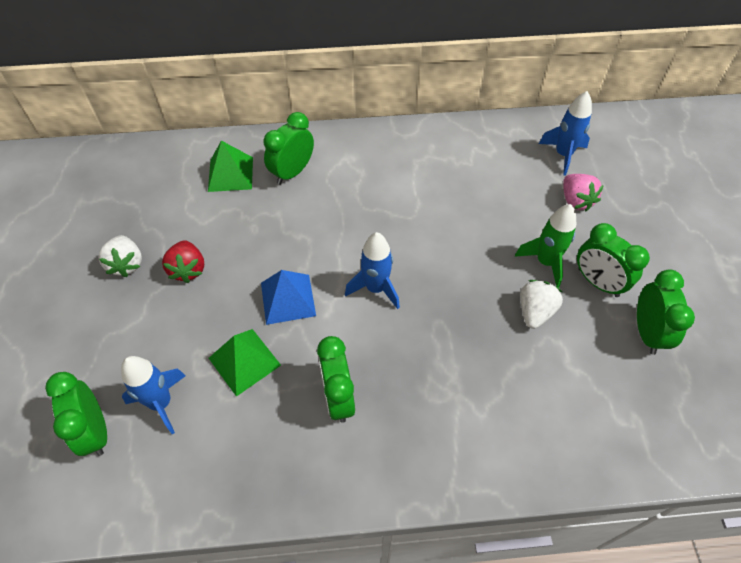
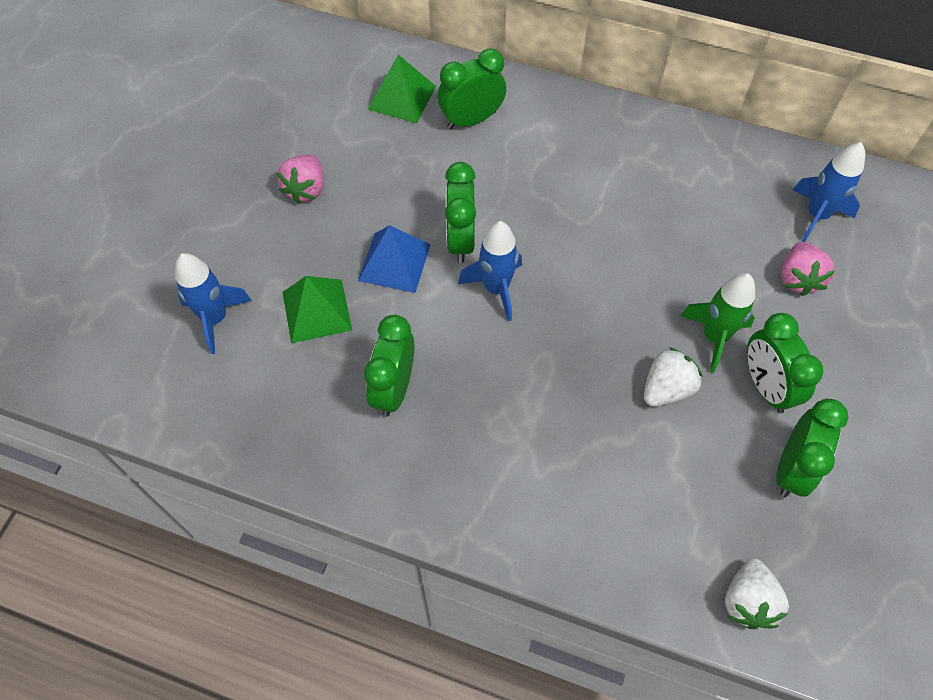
camera: 25 degrees right, 5 degrees up
green clock [45,372,107,456] -> green clock moved to [445,162,476,263]
white strawberry [98,235,142,277] -> white strawberry moved to [725,558,789,629]
red strawberry [162,240,204,283] -> pink strawberry [277,155,324,204]

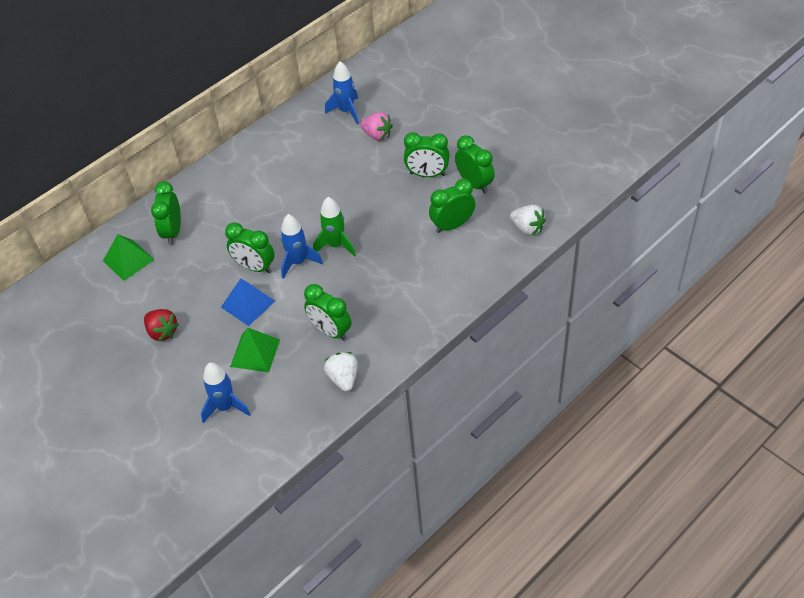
camera: 60 degrees left, 10 degrees down
pink strawberry [277,155,324,204] -> red strawberry [144,309,179,341]
white strawberry [644,347,703,406] -> white strawberry moved to [324,352,358,392]
green rocket [680,273,755,373] -> green rocket moved to [313,197,356,257]
none -> green clock [429,179,475,233]

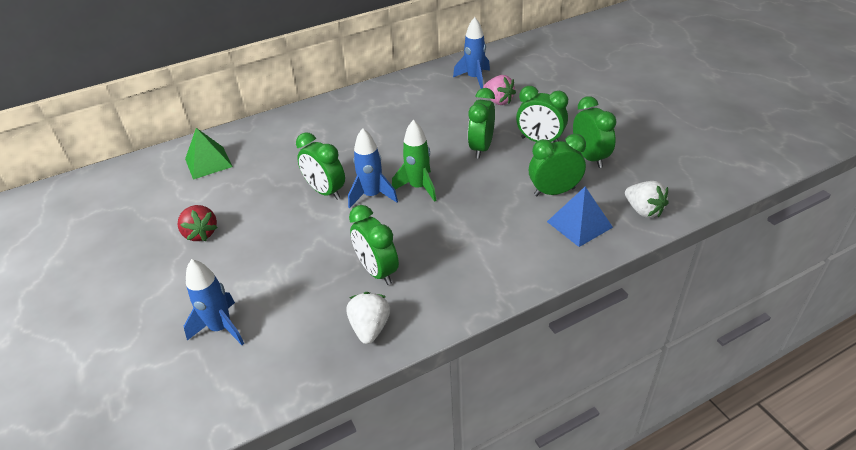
camera: 15 degrees right, 10 degrees down
green clock [151,181,181,245] -> green clock moved to [468,88,495,159]
blue pyramid [221,278,275,326] -> blue pyramid moved to [547,187,613,247]
green pyramid [230,328,280,372] -> none

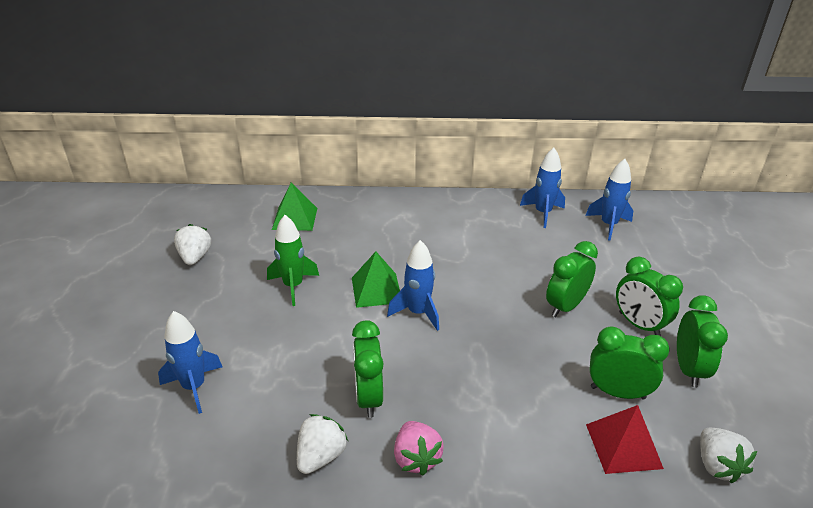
camera: 25 degrees right, 5 degrees down
red strawberry [178,205,218,241] -> none
green clock [296,132,345,200] -> green pyramid [352,252,400,308]
green rocket [392,120,436,202] -> green rocket moved to [267,215,319,306]
pink strawberry [483,75,516,105] -> pink strawberry moved to [394,421,444,475]
blue pyramid [547,187,613,247] -> red pyramid [586,405,664,474]
none -> white strawberry [174,224,211,265]
none -> blue rocket [520,148,565,228]

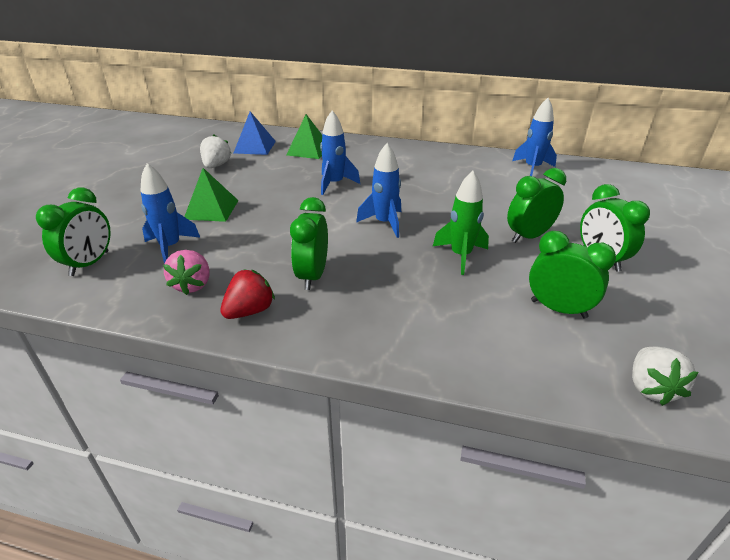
camera: 15 degrees right, 0 degrees up
green rocket [267,215,319,306] -> green rocket moved to [433,171,489,275]
white strawberry [297,414,348,474] -> red strawberry [220,269,275,319]
green pyramid [352,252,400,308] -> green pyramid moved to [184,168,239,222]
pink strawberry [394,421,444,475] -> pink strawberry moved to [163,250,210,295]
blue rocket [585,159,633,241] -> blue rocket moved to [320,111,360,195]
red pyramid [586,405,664,474] -> none
green clock [677,295,728,387] -> green clock moved to [36,188,111,276]
none -> blue pyramid [234,111,276,155]

